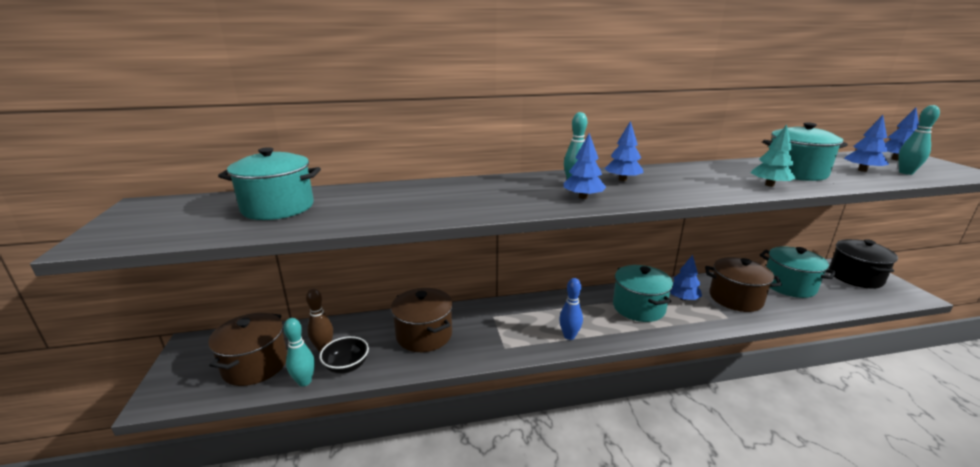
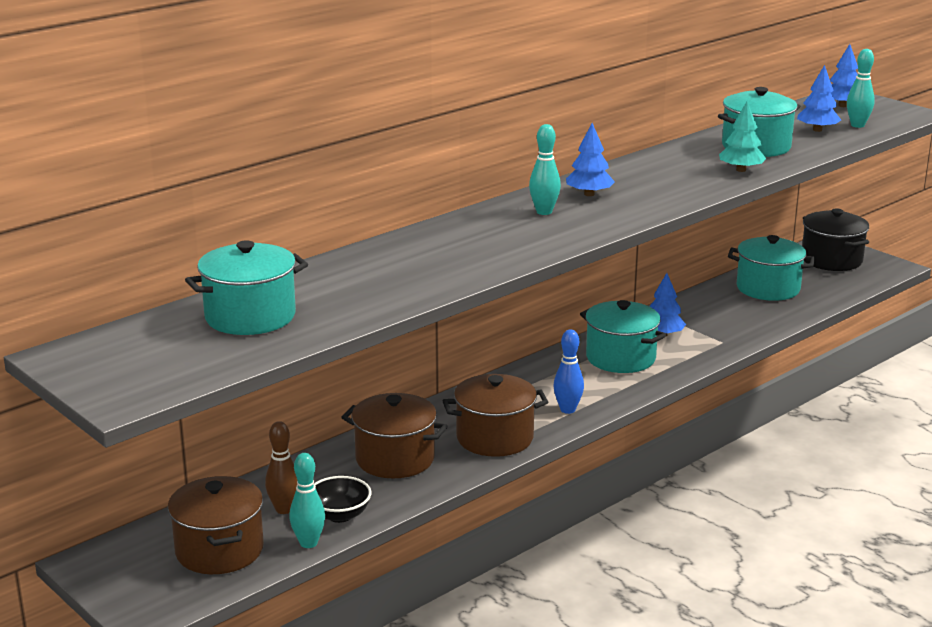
camera: 30 degrees left, 0 degrees up
blue tree [564,133,606,199] -> none
brown pot [705,257,782,312] -> brown pot moved to [443,374,548,457]

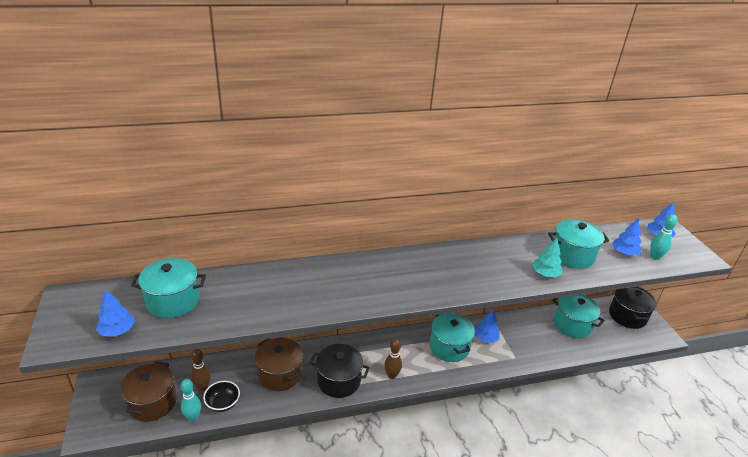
camera: 25 degrees right, 10 degrees up
brown pot [443,374,548,457] -> black pot [310,344,370,398]
turquoise bowling pin [529,124,561,215] -> none
blue bowling pin [553,330,584,414] -> brown bowling pin [384,339,402,379]
blue tree [566,123,615,196] -> blue tree moved to [96,290,135,337]

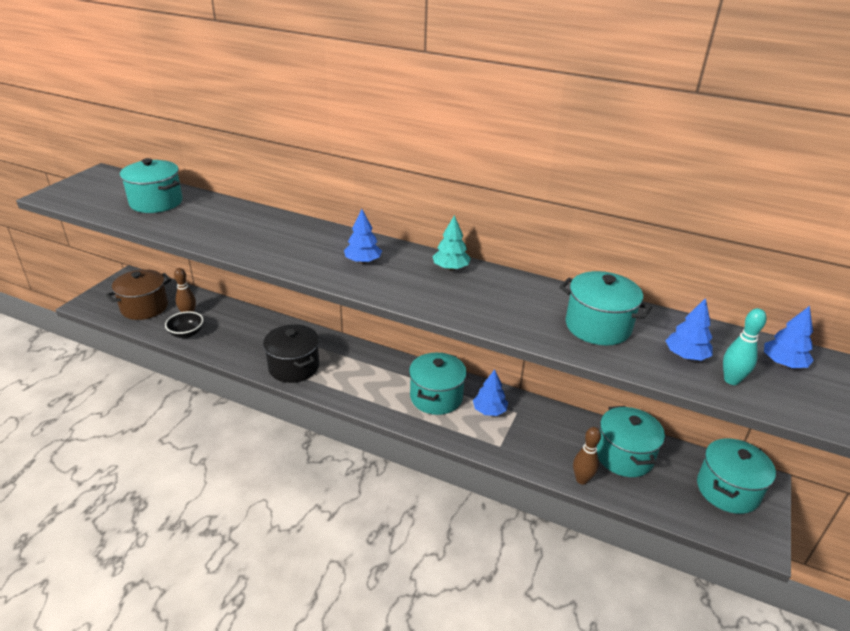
camera: 40 degrees right, 0 degrees up
blue tree [96,290,135,337] -> blue tree moved to [344,209,382,264]
turquoise bowling pin [181,379,201,422] -> none
brown pot [255,337,303,391] -> none
brown bowling pin [384,339,402,379] -> brown bowling pin moved to [573,427,601,485]
turquoise tree [532,238,562,277] -> turquoise tree moved to [432,215,471,270]
black pot [609,287,657,329] -> turquoise pot [697,438,776,514]

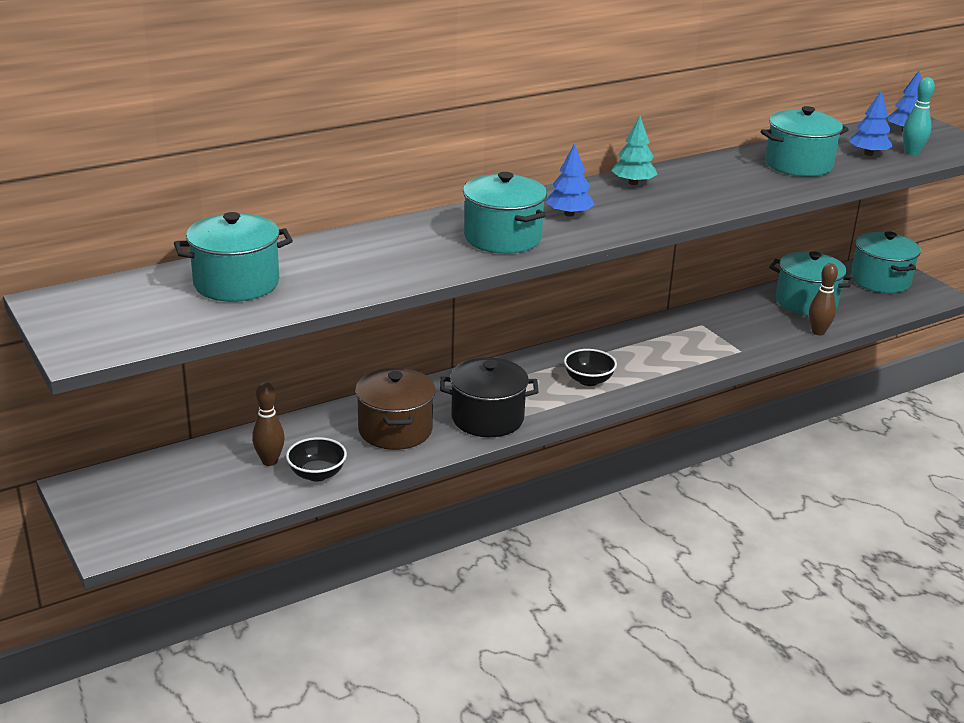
camera: 55 degrees left, 5 degrees down
brown pot [106,269,172,320] -> brown pot moved to [355,368,435,450]
turquoise pot [409,352,467,415] -> turquoise pot moved to [463,172,547,254]
blue tree [473,369,508,416] -> none
none -> black bowl [564,349,617,386]

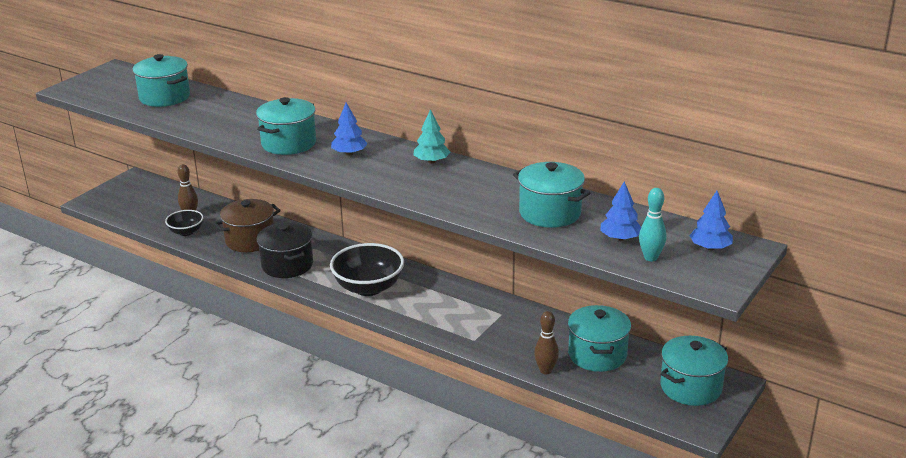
camera: 65 degrees right, 0 degrees up
black bowl [564,349,617,386] -> black bowl [330,243,404,296], size x1.81

